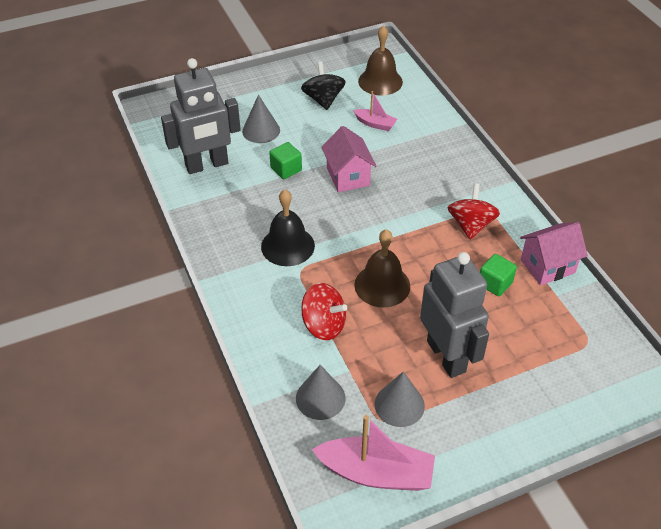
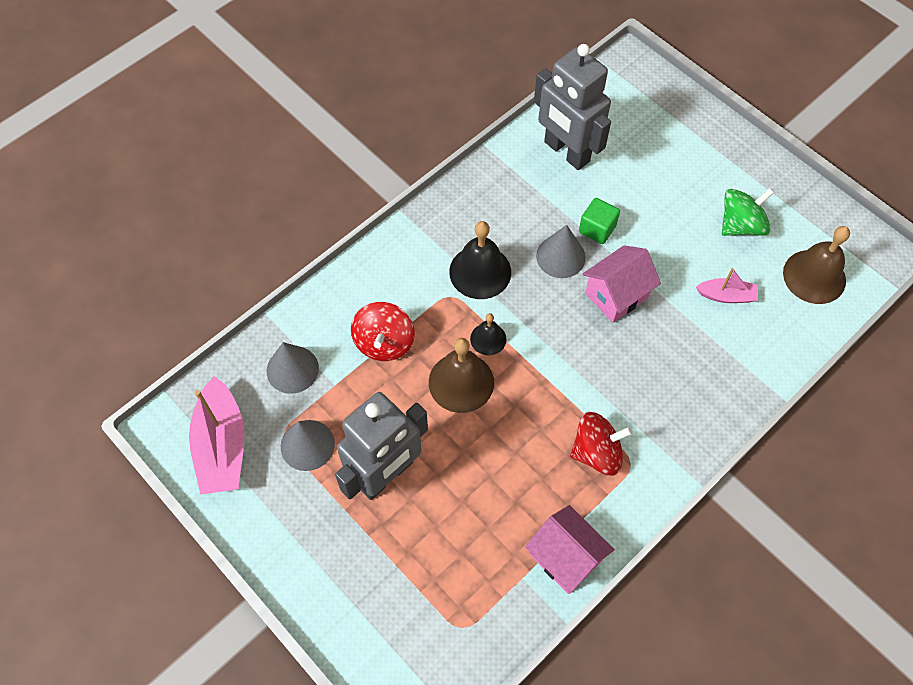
camera: 70 degrees right, 15 degrees up
grey cone [242,95,280,143] -> grey cone moved to [536,225,586,278]
black spinning top [301,62,346,110] -> green spinning top [722,188,775,236]
pink boat [353,91,397,131] -> pink boat turned 90 degrees counterclockwise [696,268,758,303]
green cube [480,254,517,296] -> none
none -> black bell [470,313,507,355]

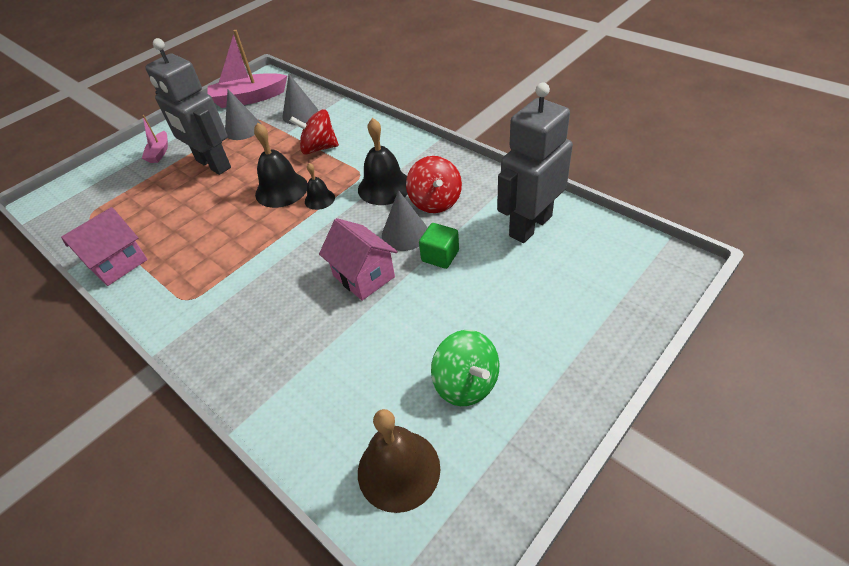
camera: 90 degrees right, 15 degrees down
brown bell [429,338,494,413] -> black bell [254,122,308,208]
red spinning top [570,412,633,475] -> red spinning top moved to [406,156,462,213]
pink boat [696,268,758,303] -> pink boat moved to [142,115,168,163]

